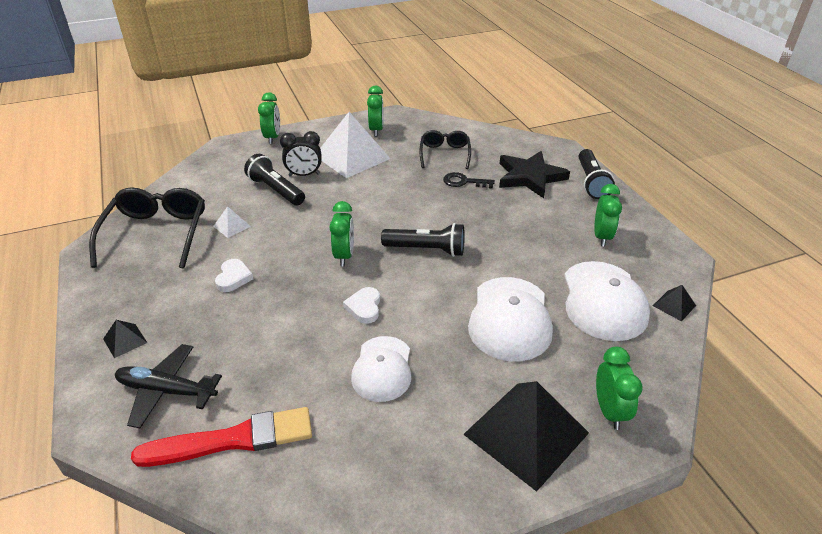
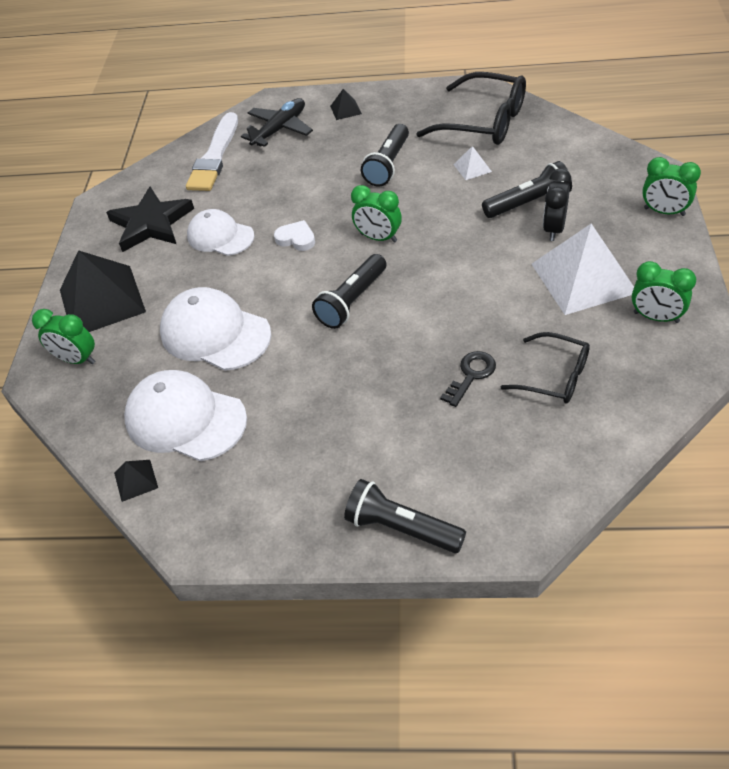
camera: 120 degrees right, 10 degrees up
red brush [131,407,312,467] -> white brush [186,112,238,191]
white heart [215,259,253,292] -> black flashlight [361,124,409,186]
black star [499,151,570,198] -> black star moved to [106,187,194,252]
green clock [594,184,622,247] -> none

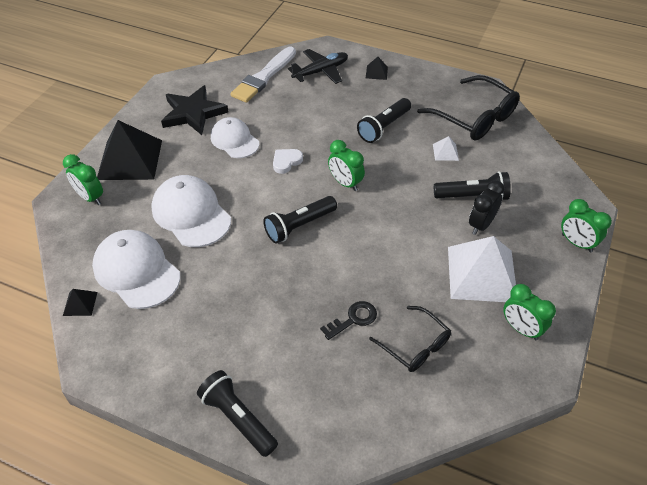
camera: 15 degrees right, 0 degrees up
white heart [274,220,315,251] -> white heart turned 90 degrees counterclockwise [273,149,303,174]

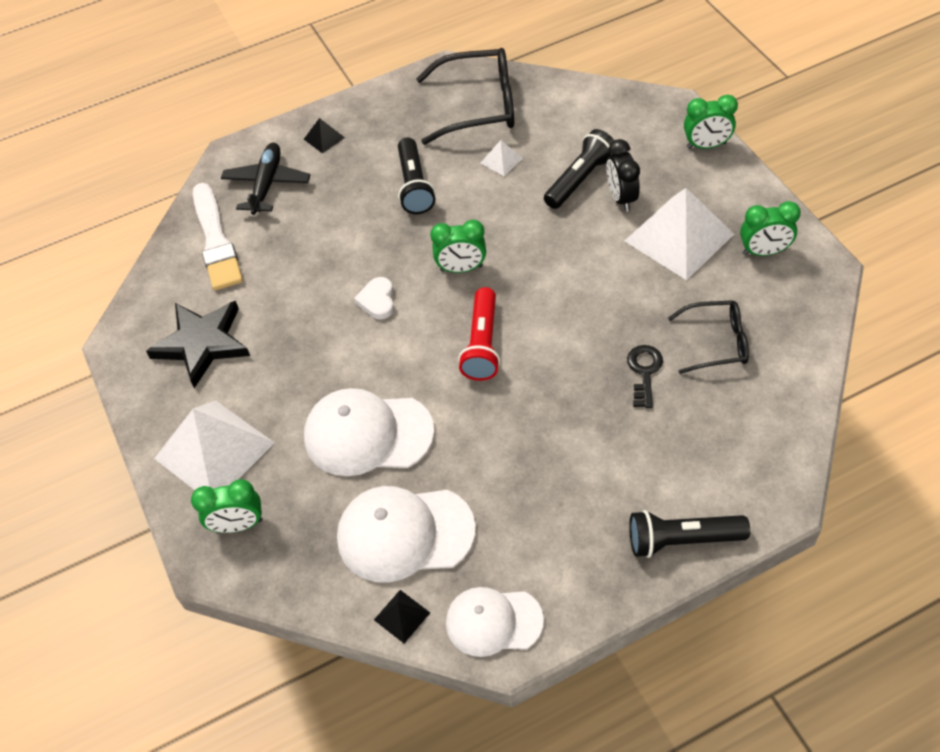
camera: 45 degrees left, 5 degrees up
black pyramid [97,120,162,180] -> white pyramid [154,400,275,490]
white cap [211,117,259,158] -> white cap moved to [446,587,544,657]
black flashlight [263,196,337,244] -> red flashlight [458,287,500,381]

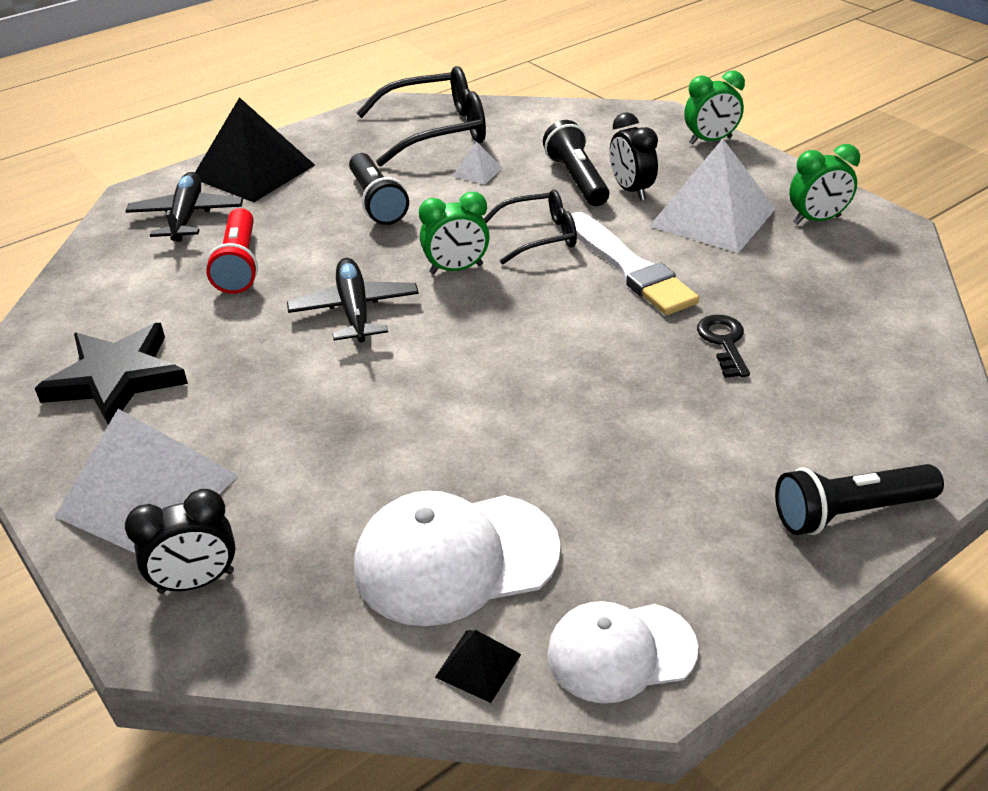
camera: 15 degrees left, 15 degrees down
green clock [191,479,262,533] -> black clock [125,489,236,594]
white brush [193,183,243,290] -> white brush moved to [571,212,699,315]
black pyramid [304,118,345,154] -> black pyramid [195,97,315,202], size x2.36
white cap [304,388,434,476] -> none
white heart [354,277,394,320] -> black plane [287,258,419,342]
red flashlight [458,287,500,381] -> red flashlight moved to [206,208,258,294]
black flashlight [544,129,614,209] -> black flashlight turned 45 degrees counterclockwise [543,120,609,206]
black glasses [668,300,749,374] -> black glasses moved to [484,190,577,264]

